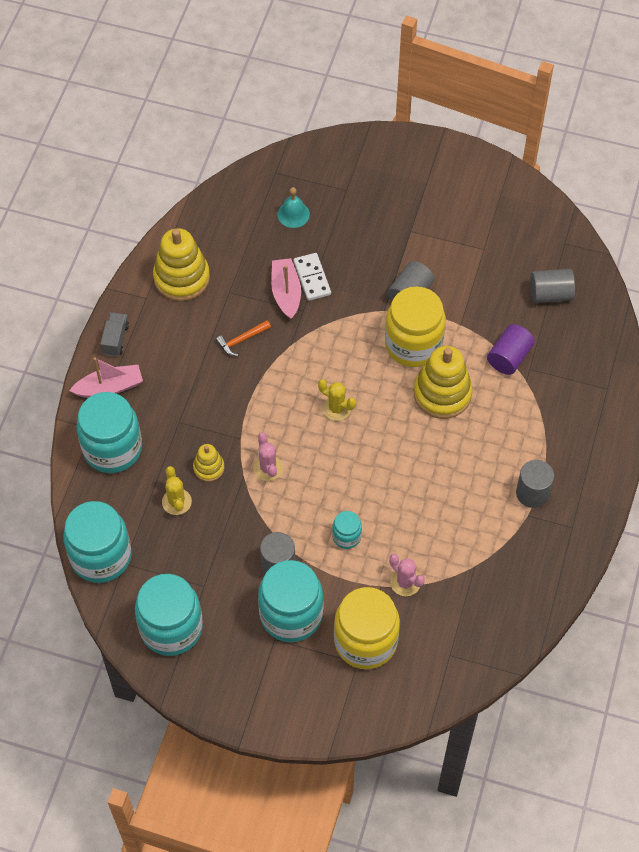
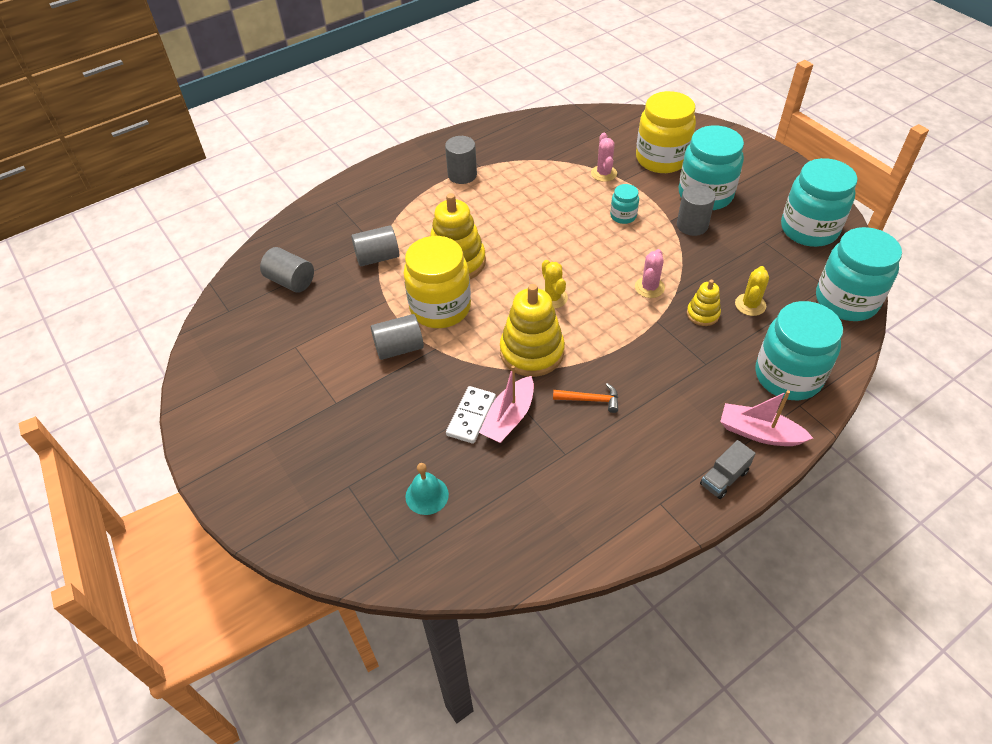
camera: 140 degrees left, 10 degrees down
yellow stacking toy [153,228,210,301] -> yellow stacking toy moved to [500,284,565,377]
purple cylinder [487,324,535,375] -> grey cylinder [351,225,399,266]

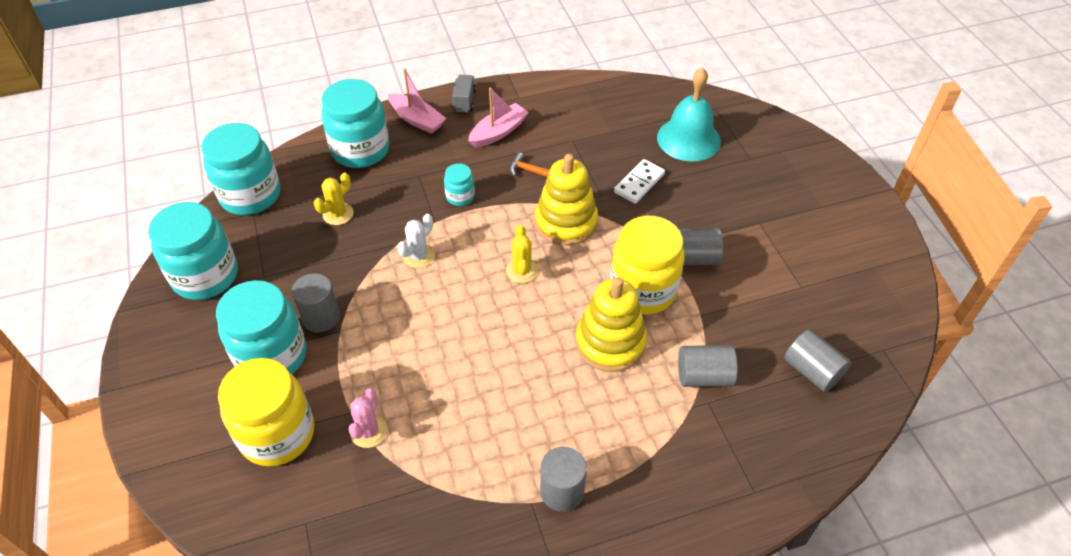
camera: 165 degrees left, 0 degrees up
turquoise bell [405,463,449,515] -> turquoise bell [657,67,721,162], size x1.87
pink boat [479,366,534,443] -> pink boat moved to [468,88,529,148]
turquoise jar [610,184,639,224] -> turquoise jar moved to [444,163,475,206]
pink cactus [635,249,665,298] -> white cactus [397,214,435,268]
yellow stacking toy [687,280,721,326] -> none
grey truck [700,440,756,499] -> grey truck turned 60 degrees counterclockwise [452,75,476,112]

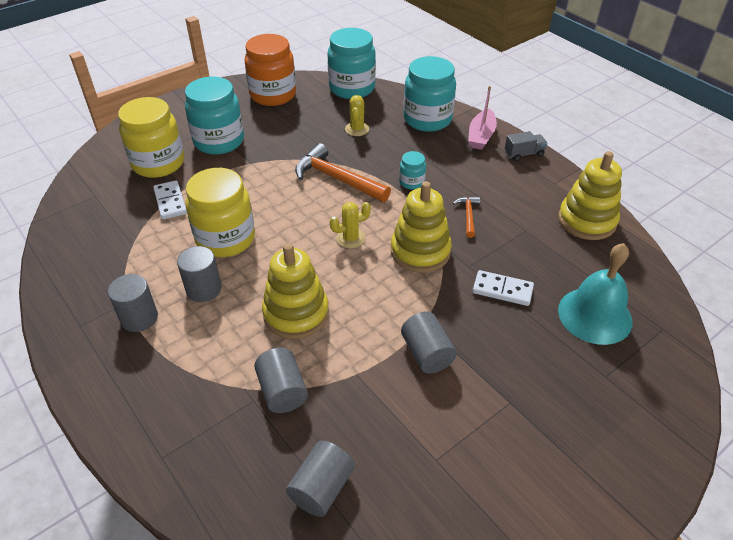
camera: 70 degrees right, 5 degrees down
turquoise jar [148,202,238,300] -> orange jar [245,34,296,106]
grey cylinder [292,273,340,332] -> grey cylinder moved to [177,246,222,302]
yellow cactus [314,173,354,225] -> yellow cactus turned 75 degrees clockwise [345,95,369,136]
pink cactus [349,388,388,448] -> white domino [153,180,187,220]
white cactus [397,214,435,268] -> orange hammer [295,143,391,202]
pink boat [468,88,529,148] -> none
yellow jar [610,216,684,315] -> yellow jar moved to [186,168,255,257]
none -> yellow stacking toy [558,151,622,240]

